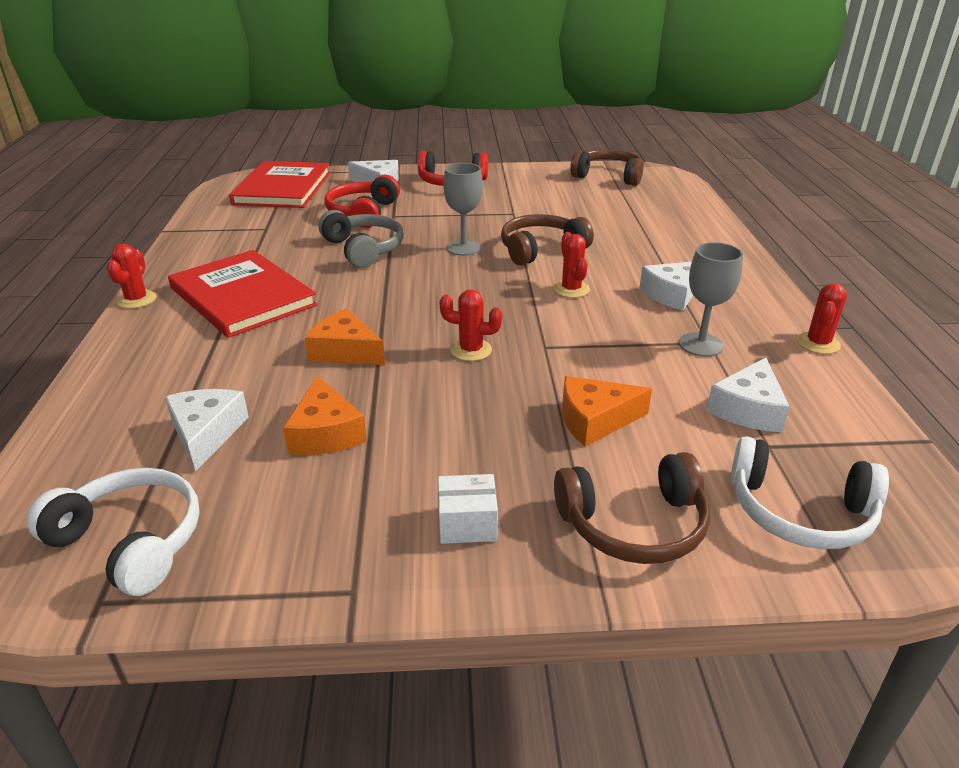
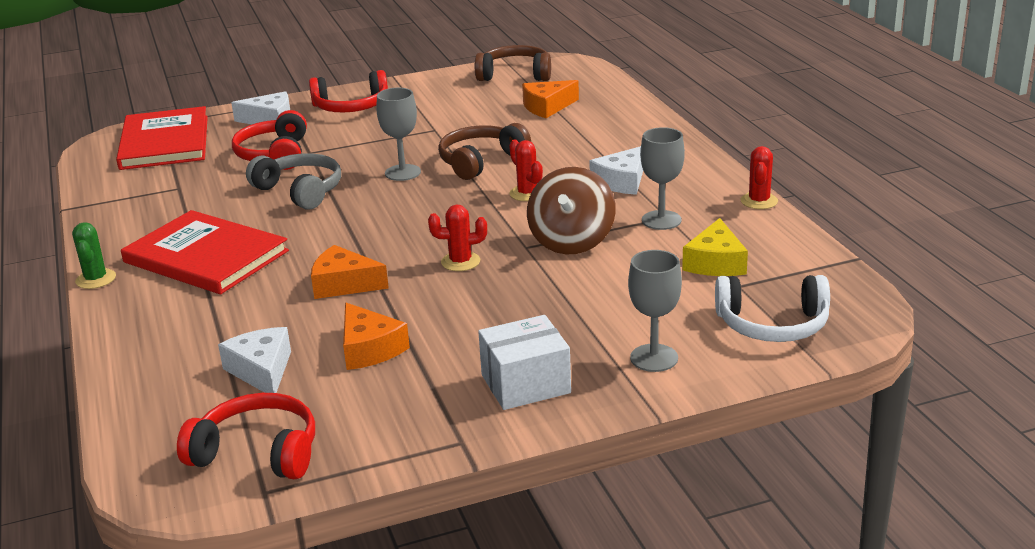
camera: 15 degrees left, 5 degrees down
white headphones [27,468,200,596] -> red headphones [177,393,315,479]
red cactus [107,243,156,309] -> green cactus [72,222,116,289]
white box [438,474,498,544] -> white box [478,315,571,410], size x1.57
brown headphones [554,452,710,564] -> grey goblet [628,250,682,372]
orange cheese [562,376,652,446] -> orange cheese moved to [522,80,579,118]
white cheese [706,358,790,432] -> yellow cheese [682,218,748,276]
none -> brown spinning top [527,167,616,254]

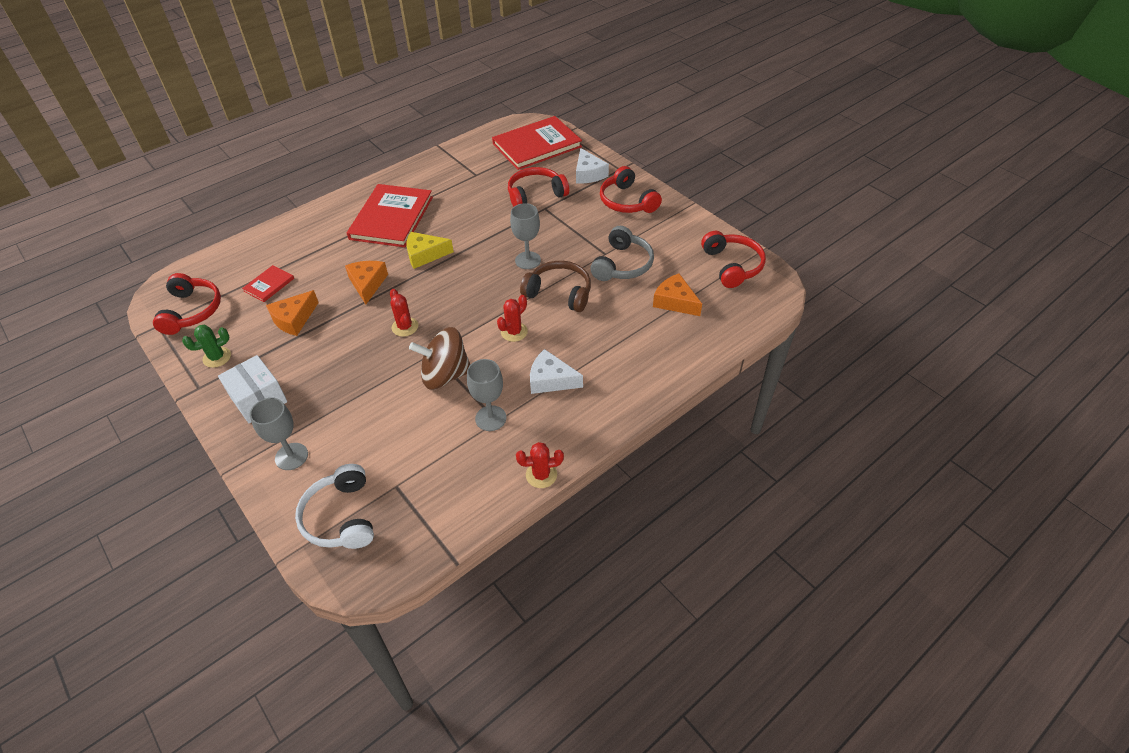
camera: 70 degrees right, 20 degrees up
green cactus [72,222,116,289] -> green cactus moved to [182,325,231,368]
white cheese [218,327,291,393] -> red book [242,265,294,302]
grey headphones [246,153,341,210] -> grey headphones moved to [590,226,654,281]
brown headphones [475,45,551,81] -> red headphones [701,231,766,288]
yellow cheese [682,218,748,276] -> yellow cheese moved to [407,232,454,269]

